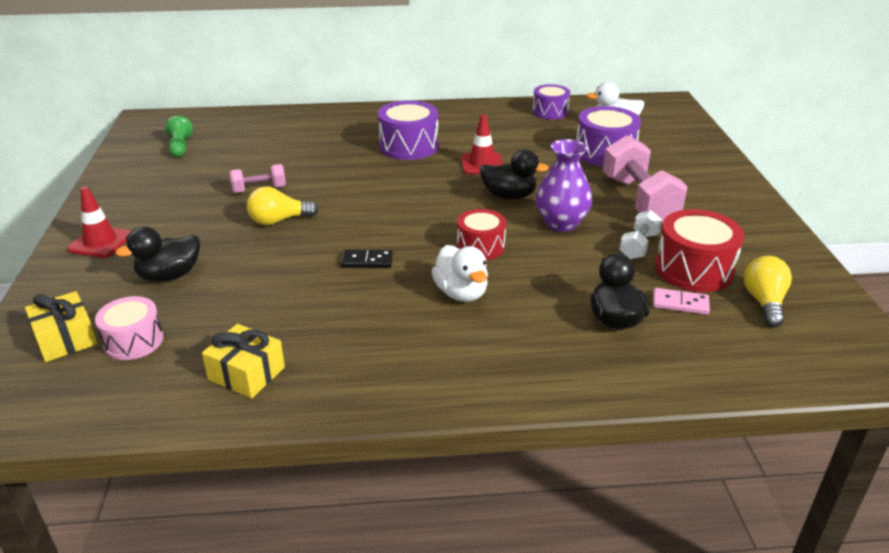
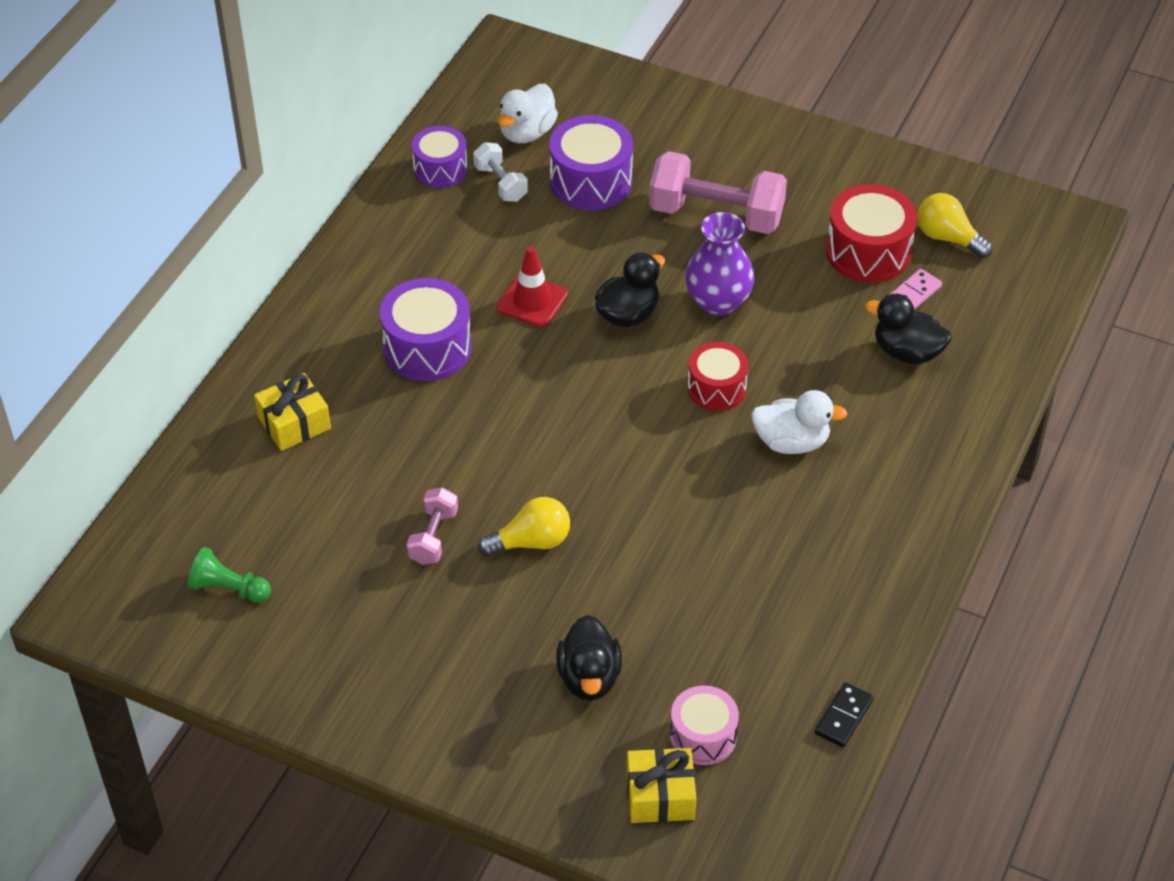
camera: 60 degrees left, 15 degrees up
red traffic cone [67,186,131,258] -> none
yellow gift [202,324,285,398] -> yellow gift moved to [254,373,331,451]
yellow light bulb [247,186,319,225] -> yellow light bulb turned 120 degrees counterclockwise [478,497,570,557]
black domino [341,250,393,268] -> black domino moved to [815,682,874,747]
white dumbbell [619,210,662,259] -> white dumbbell moved to [473,142,528,202]

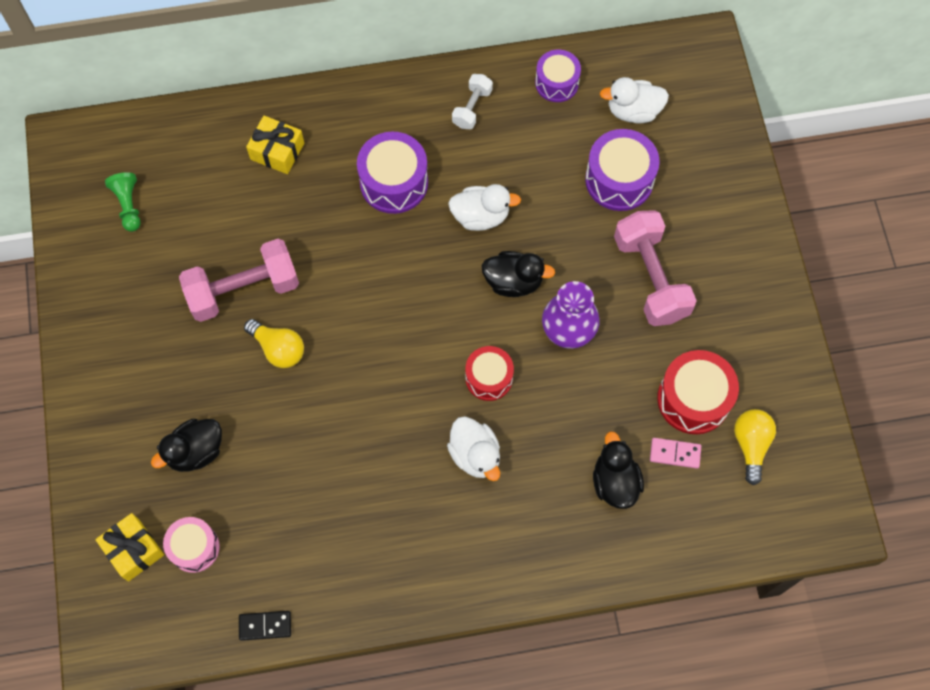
camera: 55 degrees right, 20 degrees up
pink dumbbell [407,487,458,565] -> pink dumbbell [179,239,299,322], size x1.92
white dumbbell [473,142,528,202] -> white dumbbell moved to [452,74,493,129]
red traffic cone [496,246,568,327] -> white duck [448,184,521,231]

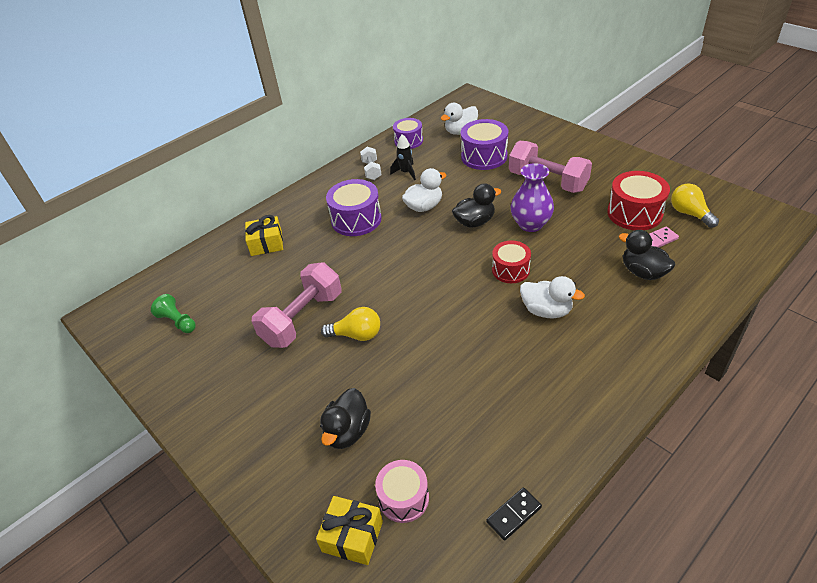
camera: 30 degrees left, 25 degrees down
none -> black rocket [390,134,416,180]

